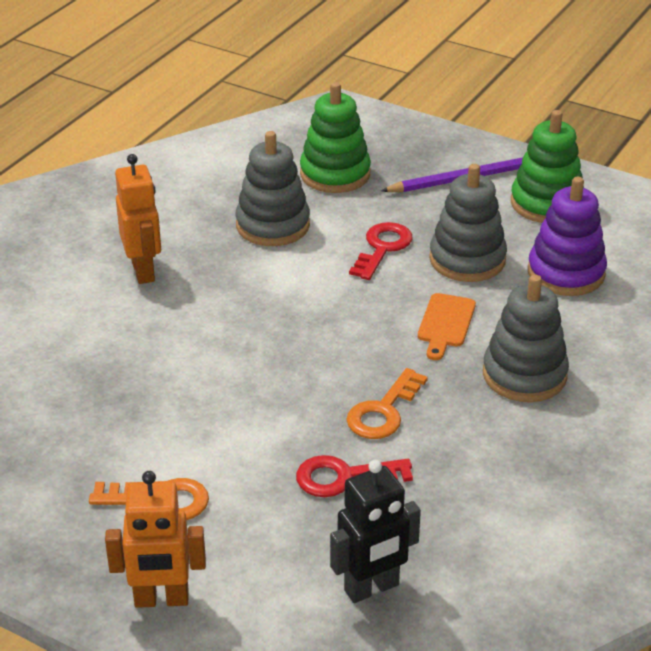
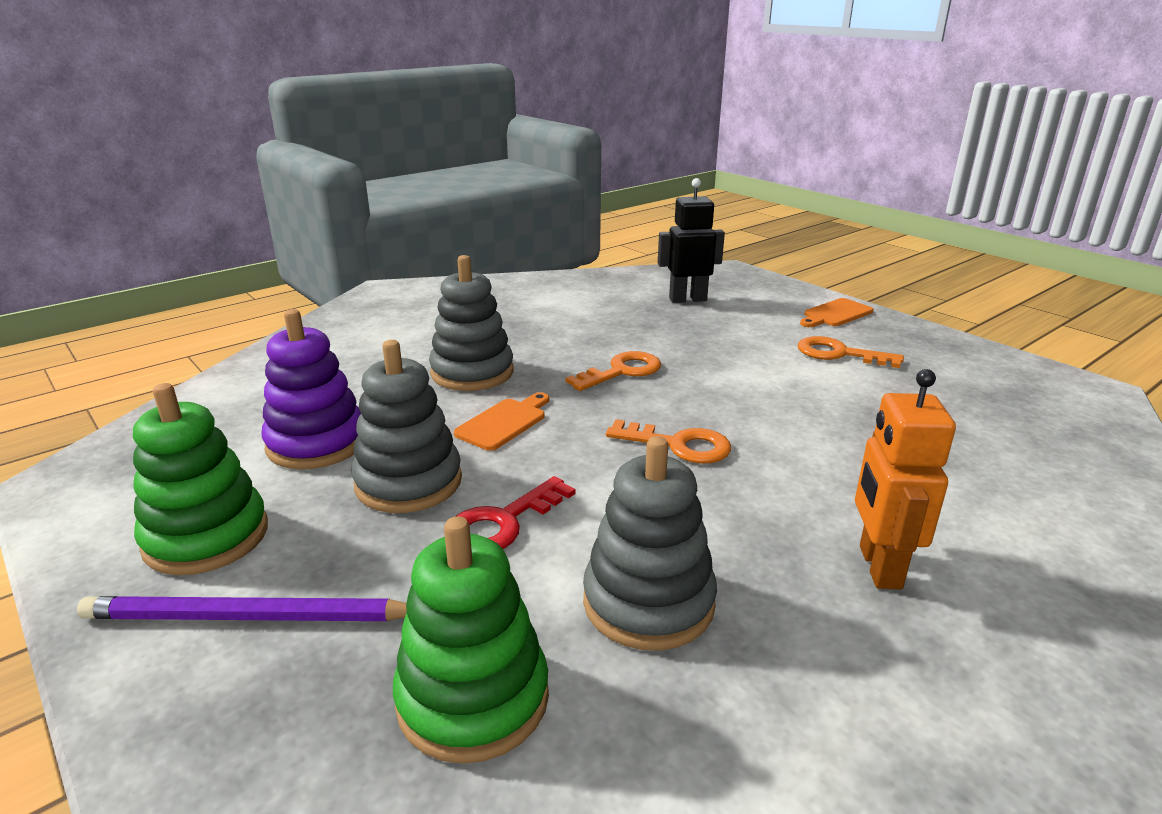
camera: 160 degrees left, 10 degrees down
orange robot [105,471,206,608] -> orange cutting board [800,298,873,327]
red key [296,455,413,497] -> none
none -> orange key [606,419,731,464]

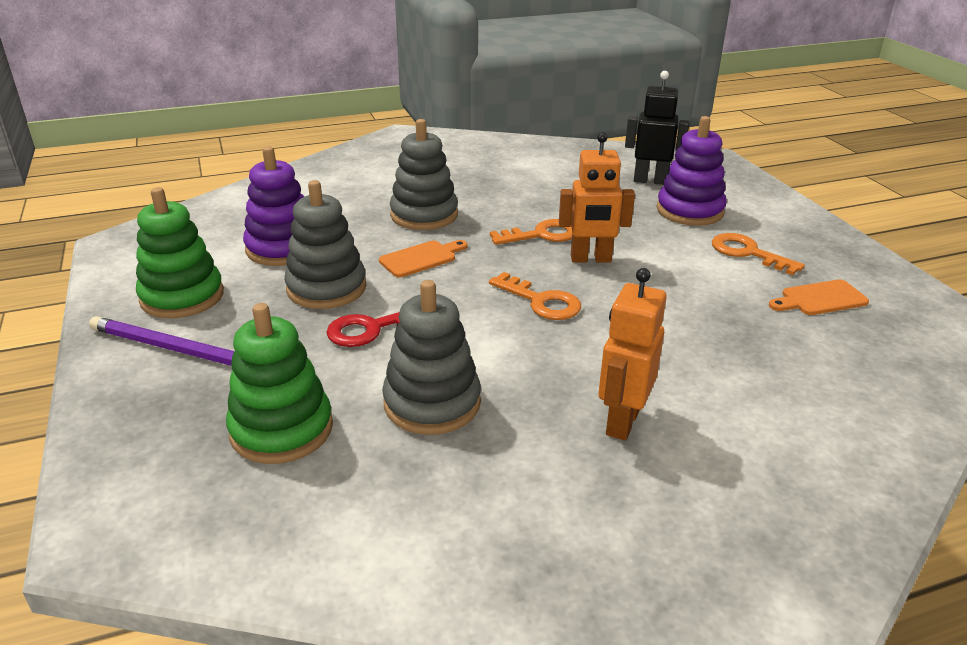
camera: 20 degrees right, 5 degrees up
orange cutting board [800,298,873,327] -> orange cutting board moved to [769,279,869,315]
none -> orange robot [559,132,635,263]
none -> purple stacking toy [657,116,727,226]

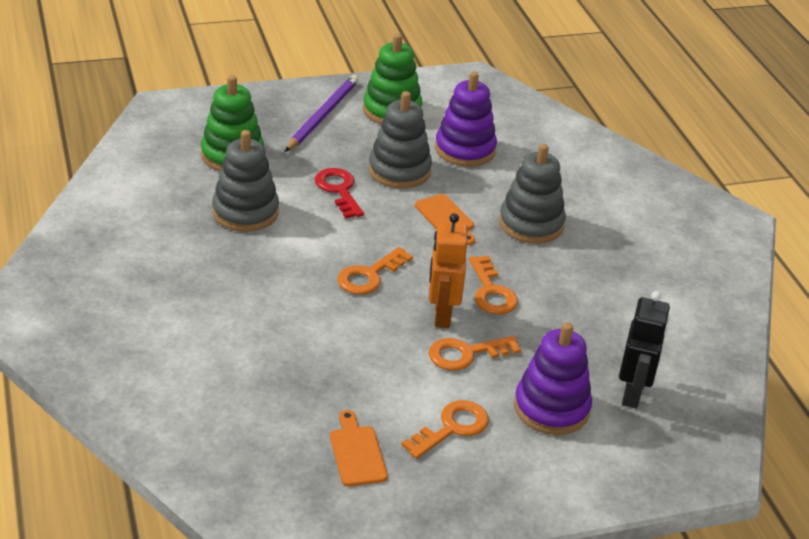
camera: 90 degrees right, 5 degrees up
orange robot [598,268,667,441] -> none
none -> orange key [428,336,521,371]

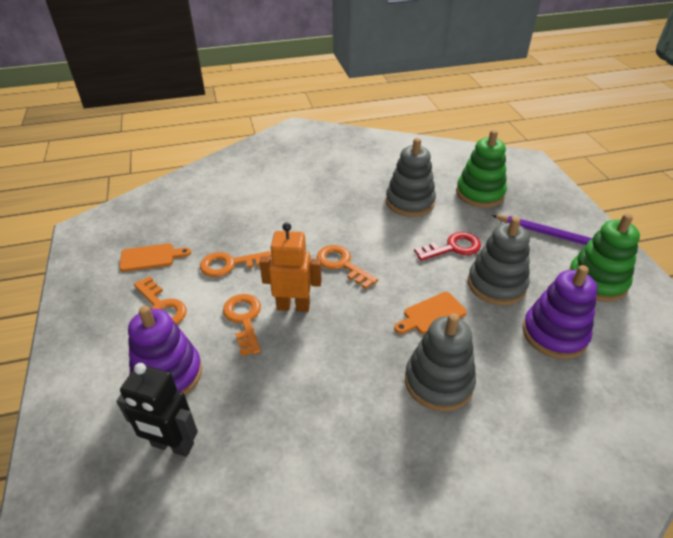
camera: 95 degrees right, 5 degrees up
orange key [469,256,518,314] -> orange key moved to [200,251,272,277]

